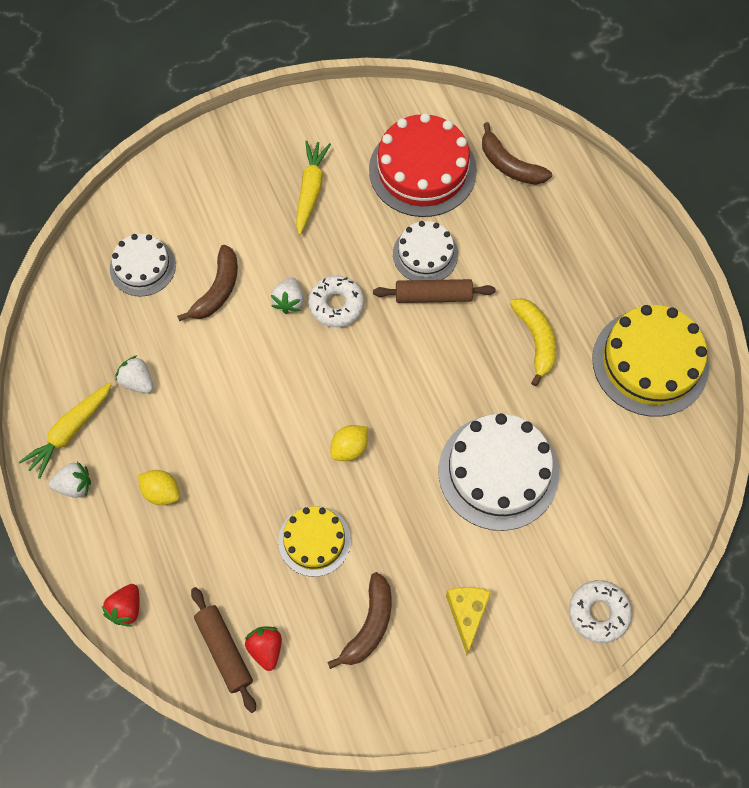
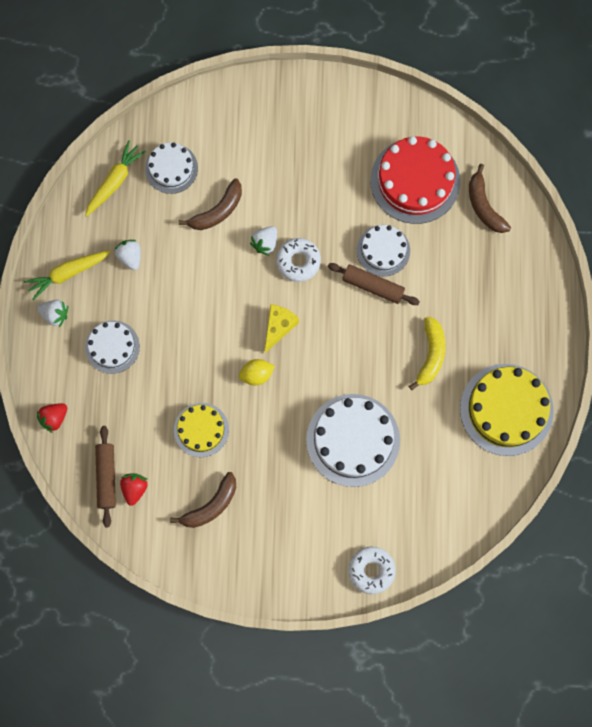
camera: 25 degrees right, 10 degrees up
yellow lemon [138,470,180,505] -> white cake [85,320,140,374]
yellow carrot [296,140,331,235] -> yellow carrot moved to [85,140,146,217]
yellow cheese [446,587,491,655] -> yellow cheese moved to [265,304,299,353]

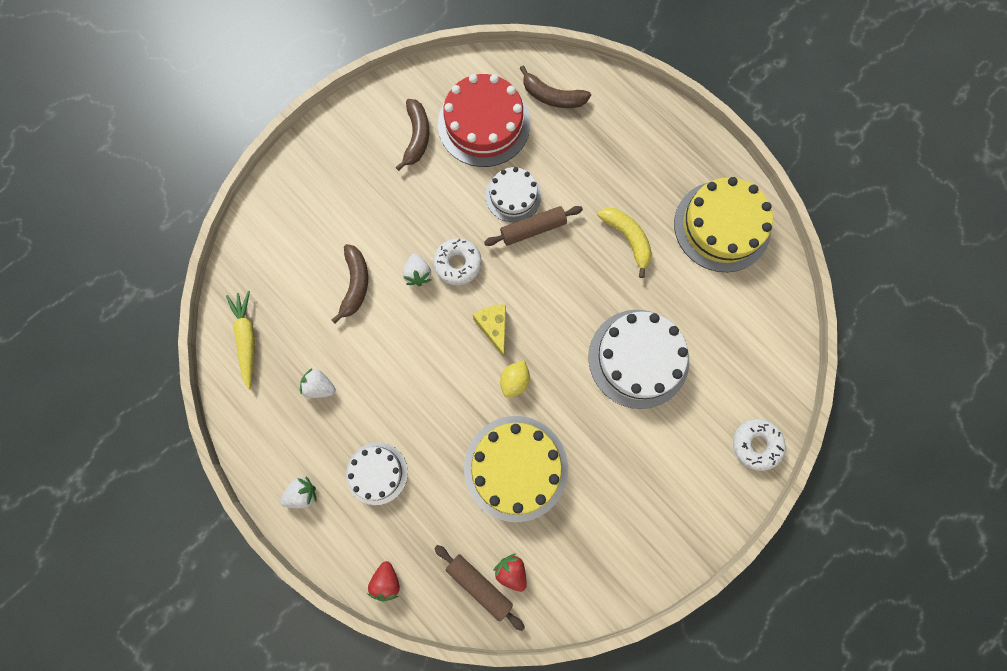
camera: 45 degrees left, 0 degrees up
yellow carrot [24,250,111,300] -> none
white cake [145,143,198,194] -> none
brown banana [170,472,236,528] -> brown banana moved to [396,99,429,171]
yellow cake [174,403,229,457] -> yellow cake [464,416,568,522], size x1.70

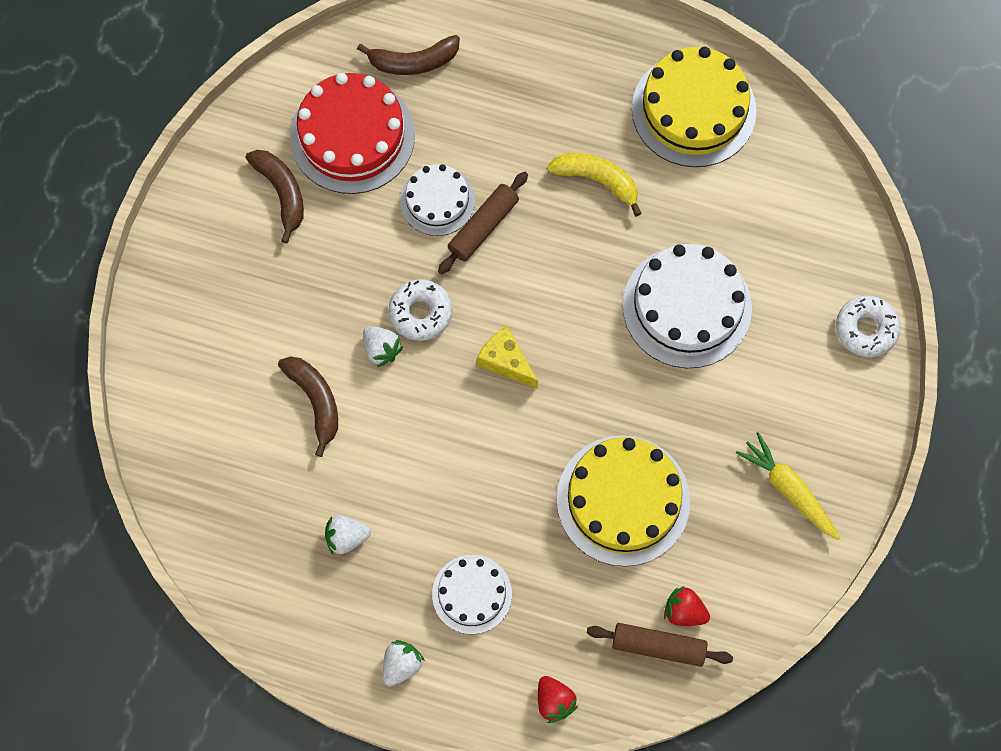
camera: 30 degrees left, 5 degrees down
yellow carrot [226,291,255,390] -> yellow carrot moved to [736,432,840,540]
yellow lemon [500,360,530,398] -> none

